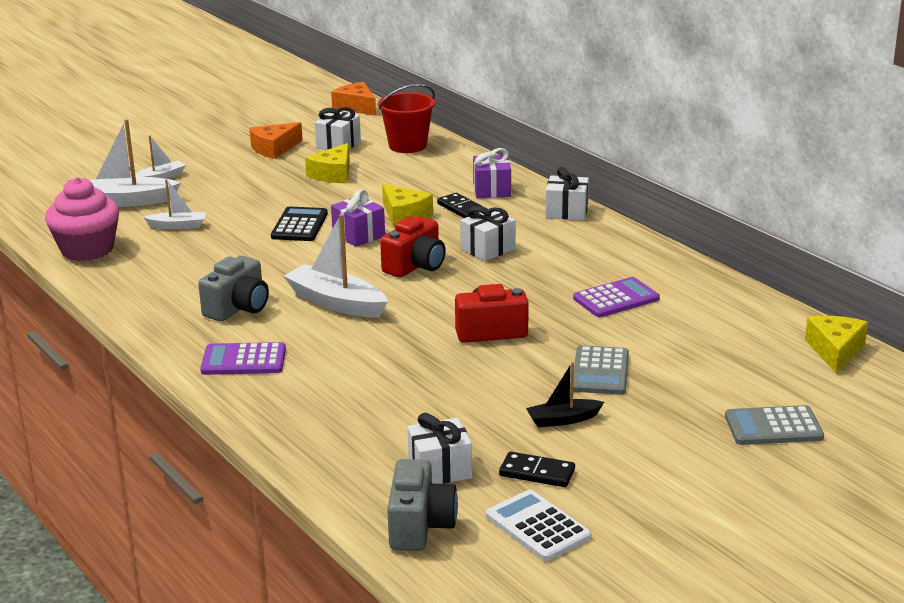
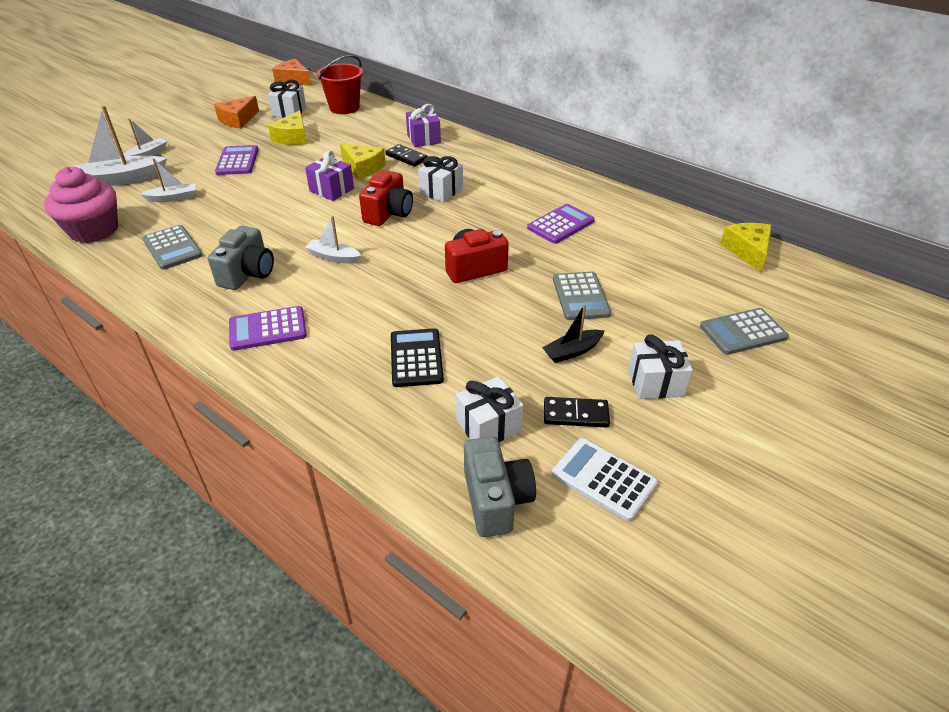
camera: 15 degrees left, 15 degrees up
black calculator [271,206,328,241] -> black calculator moved to [391,328,444,387]
white boat [284,214,388,318] -> white boat [305,216,361,264], size x0.56
white gift [545,167,589,220] -> white gift moved to [628,334,693,399]
none -> grey calculator [142,225,203,270]
none -> purple calculator [215,145,258,175]

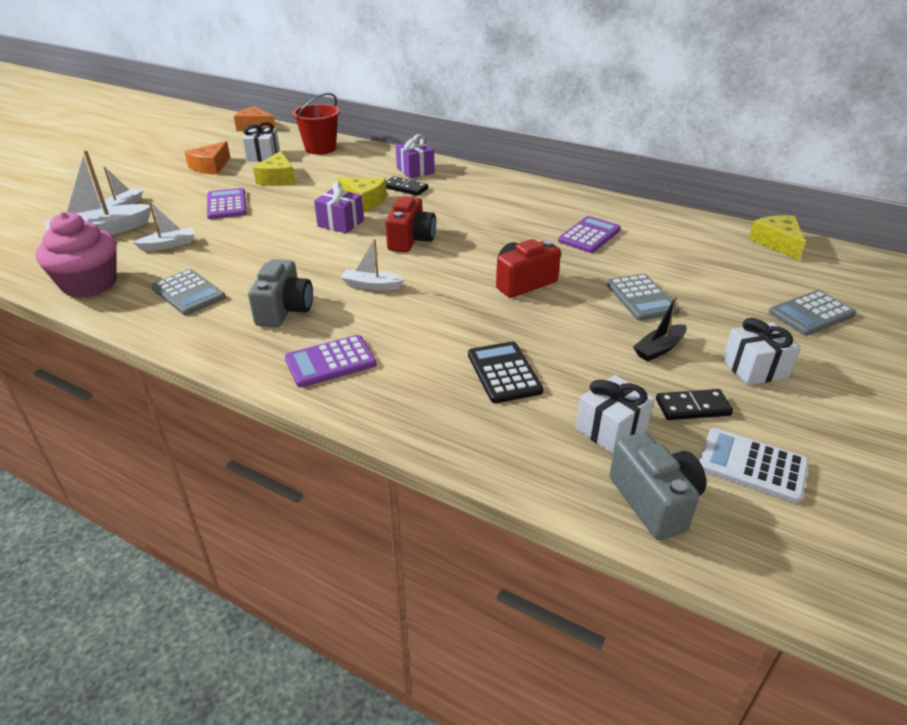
camera: 10 degrees left, 5 degrees down
white gift [418,156,463,202] -> none

